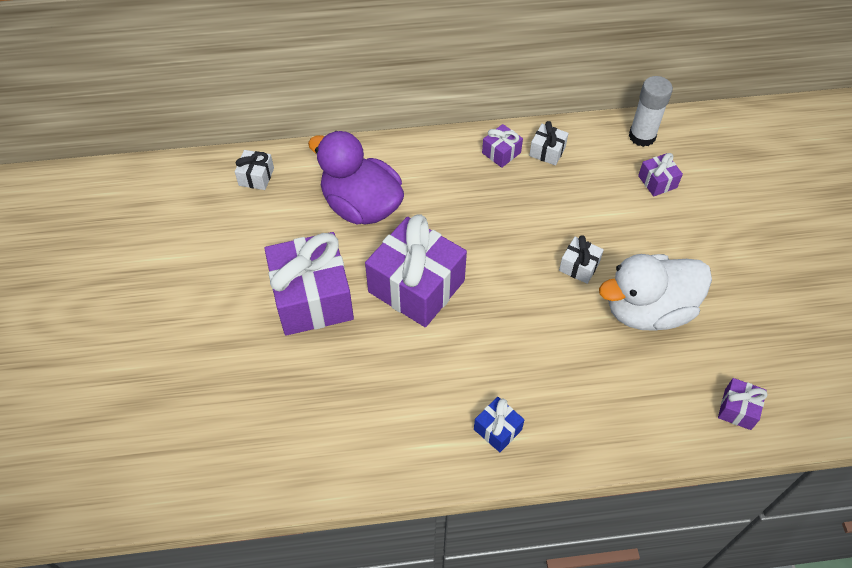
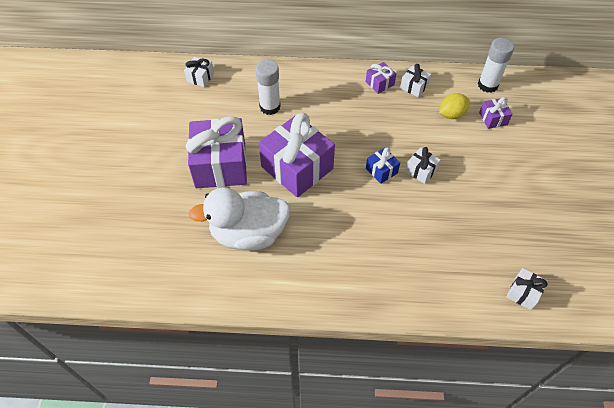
camera: 10 degrees right, 0 degrees up
purple duck [308,131,404,224] -> white glue stick [255,60,281,115]
blue gift [474,397,525,452] -> blue gift moved to [366,147,400,184]
white duck [599,254,712,331] -> white duck moved to [188,187,290,251]
purple gift [718,378,768,430] -> white gift [506,268,548,310]
none -> yellow lemon [439,93,470,119]

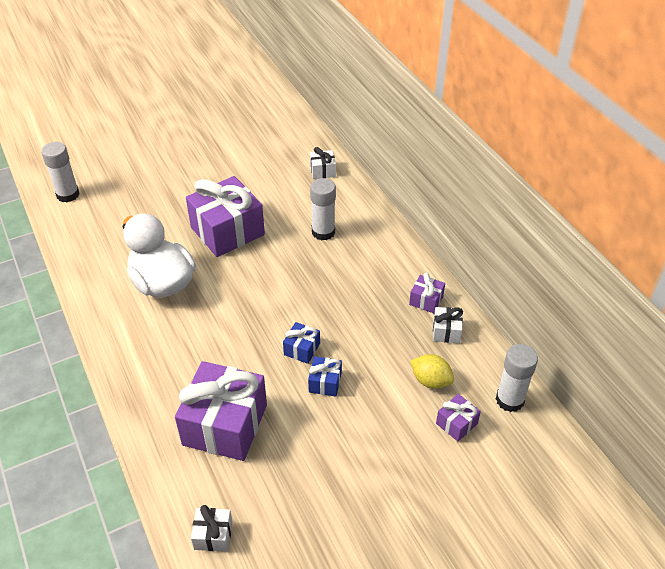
camera: 60 degrees right, 10 degrees down
purple gift [259,113,335,197] -> purple gift moved to [175,361,267,461]
white gift [405,147,440,184] -> blue gift [308,356,342,397]
none -> white glue stick [41,142,79,202]

